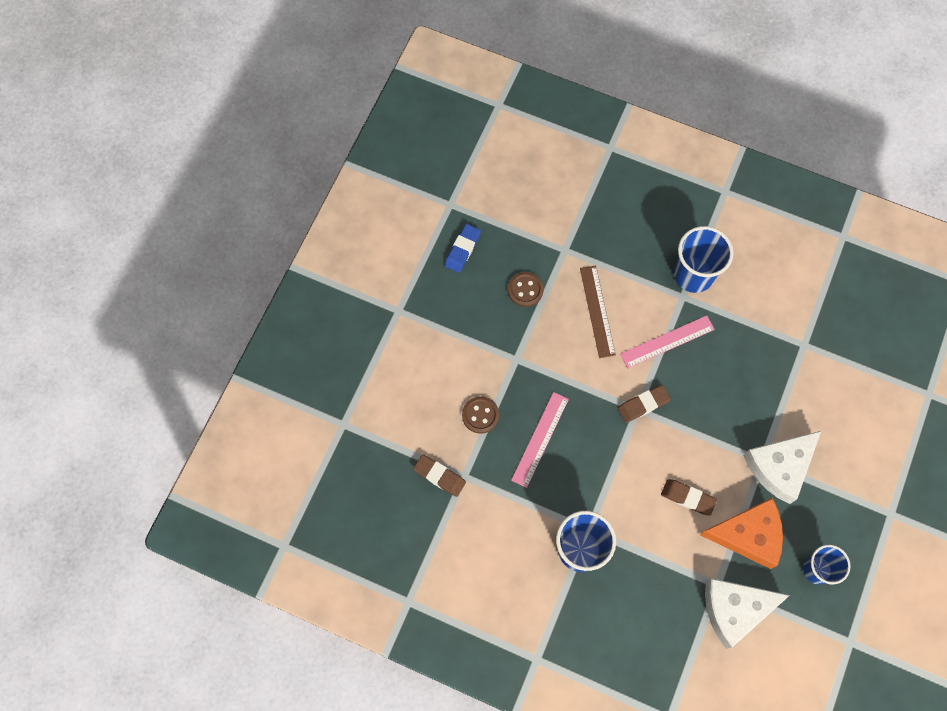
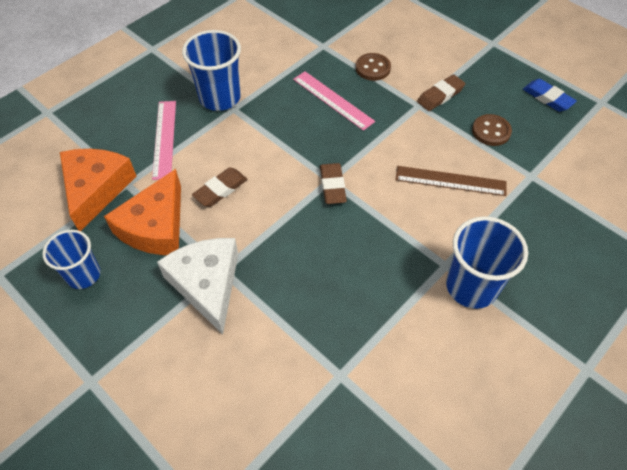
camera: 110 degrees right, 15 degrees down
brown eraser [413,454,466,497] -> brown eraser moved to [417,74,465,111]
pink ruler [620,315,715,368] -> pink ruler moved to [152,101,176,180]
white cheese [705,578,790,649] -> orange cheese [60,149,136,231]

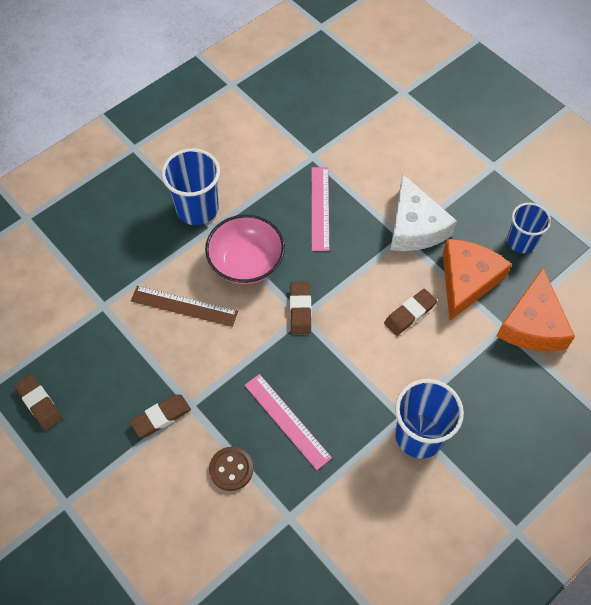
camera: 175 degrees left, 5 degrees up
pink ruler [152,101,176,180] -> pink ruler moved to [311,167,329,251]
brown button [472,114,512,146] -> none
blue eraser [523,79,577,112] -> brown eraser [14,374,63,430]
none -> pink bowl [205,214,285,284]

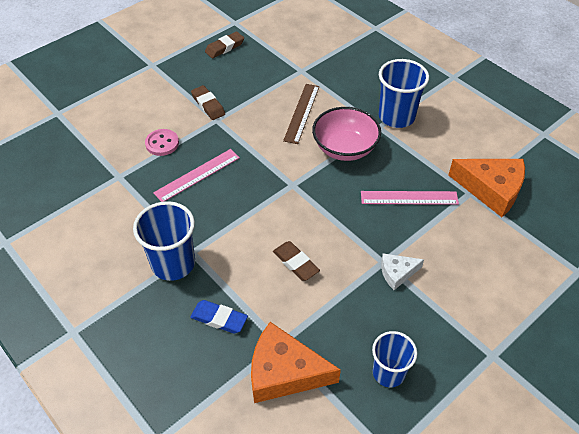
camera: 90 degrees right, 10 degrees down
brown button [209,447,253,491] -> pink button [145,129,179,156]
brown eraser [290,281,311,334] -> none
white cheese [390,174,457,251] -> white cheese [381,253,424,290], size x0.53
orange cheese [443,239,512,320] -> orange cheese moved to [448,159,525,217]
none -> blue eraser [190,300,248,334]

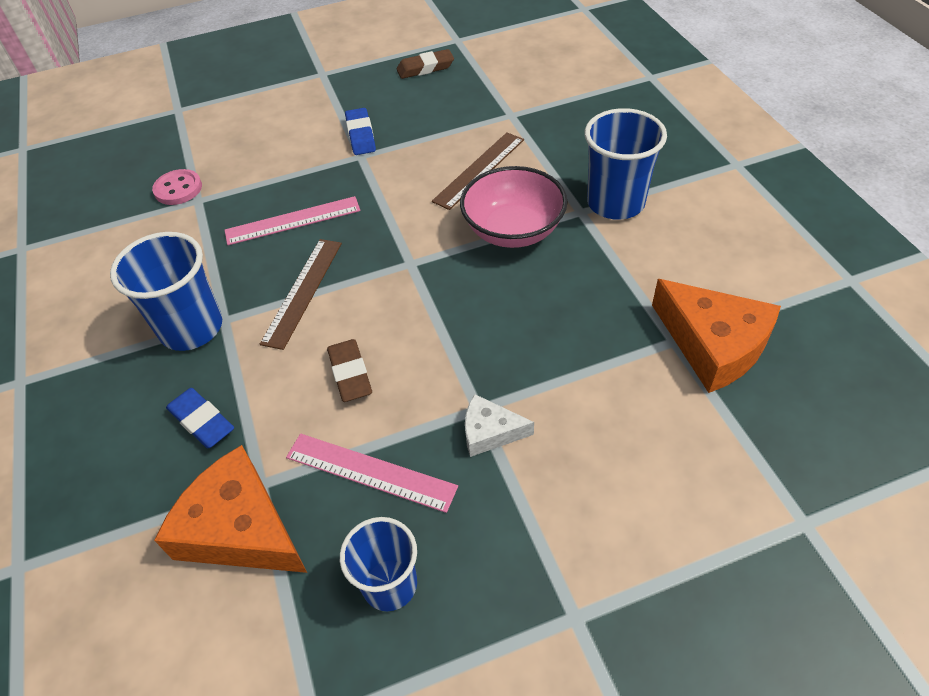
camera: 25 degrees right, 0 degrees up
pink button [145,129,179,156] -> pink button moved to [152,169,202,205]
brown eraser [191,85,225,120] -> blue eraser [345,108,376,155]
pink ruler [361,191,459,205] -> pink ruler moved to [286,434,458,513]
none -> brown ruler [260,239,342,350]

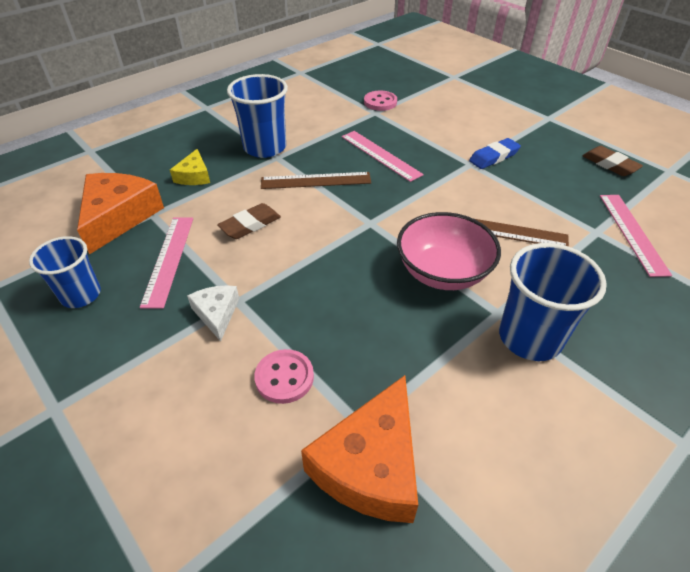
camera: 65 degrees right, 5 degrees down
blue eraser [166,388,234,448] -> yellow cheese [170,149,210,185]
none -> pink button [254,349,314,404]
none -> pink ruler [600,195,672,277]

